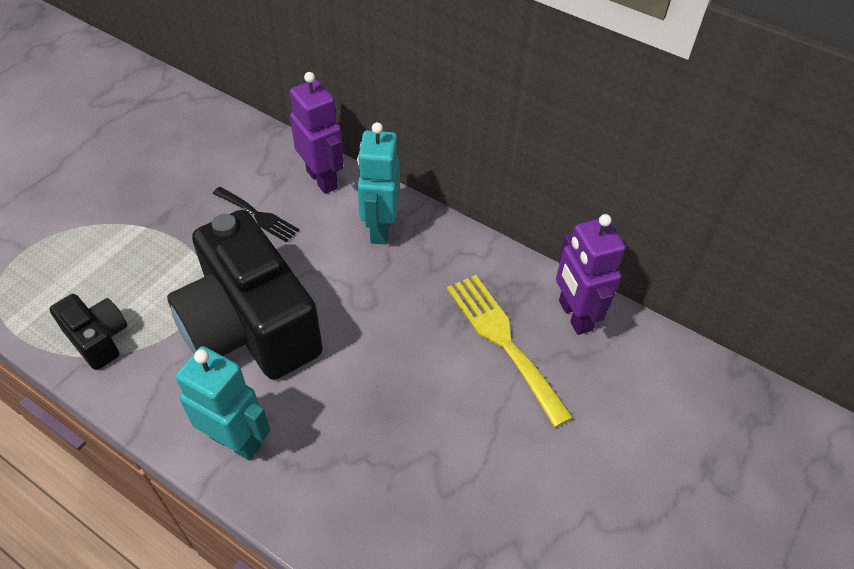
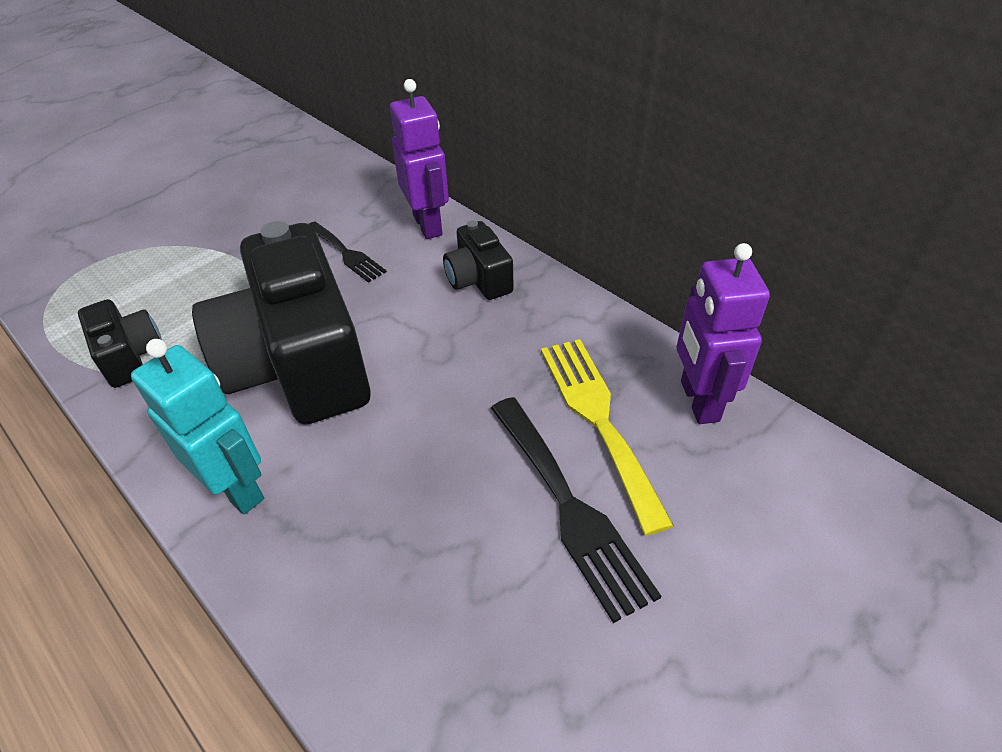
camera: 15 degrees right, 5 degrees down
turquoise robot [357,122,400,245] -> black camera [443,221,514,300]
none -> black fork [491,397,661,623]

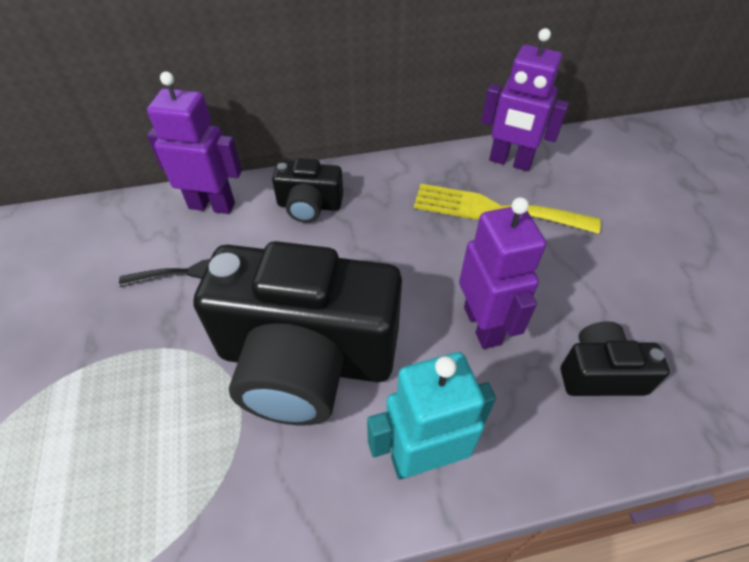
camera: 60 degrees left, 5 degrees up
black camera [78,299,162,388] -> black camera moved to [561,321,670,396]
black fork [491,397,661,623] -> none
none -> purple robot [459,197,546,349]

